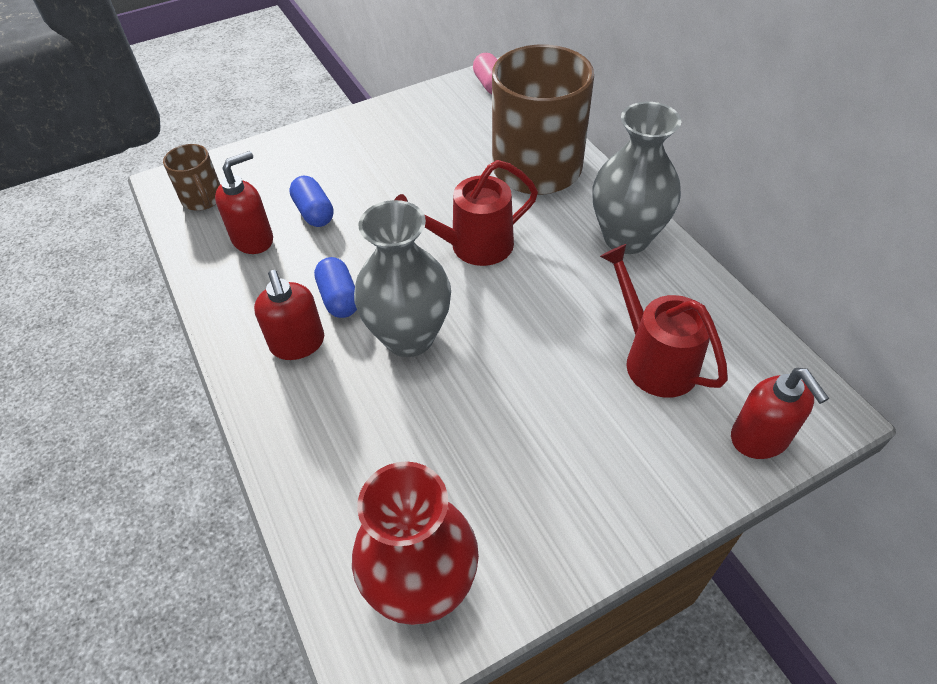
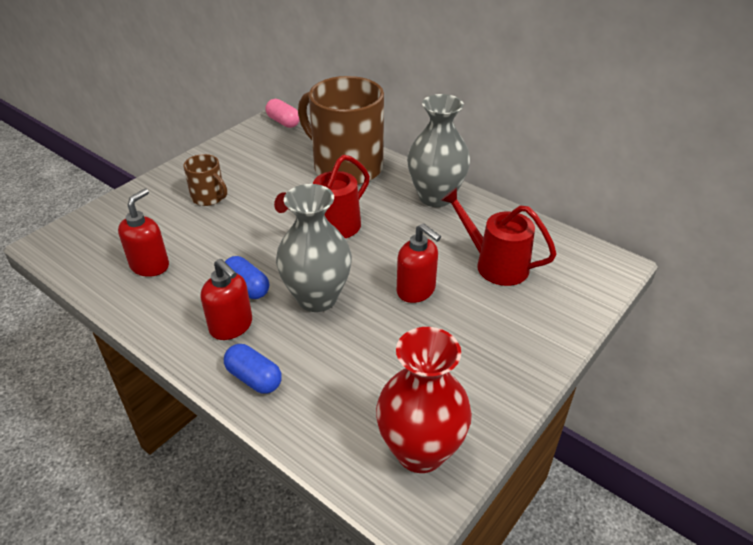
camera: 25 degrees left, 10 degrees down
brown mug [163,144,220,211] -> brown mug moved to [183,154,227,206]
blue capsule [289,176,334,227] -> blue capsule moved to [224,344,282,394]
red soap dispenser [731,368,829,459] -> red soap dispenser moved to [397,223,441,303]

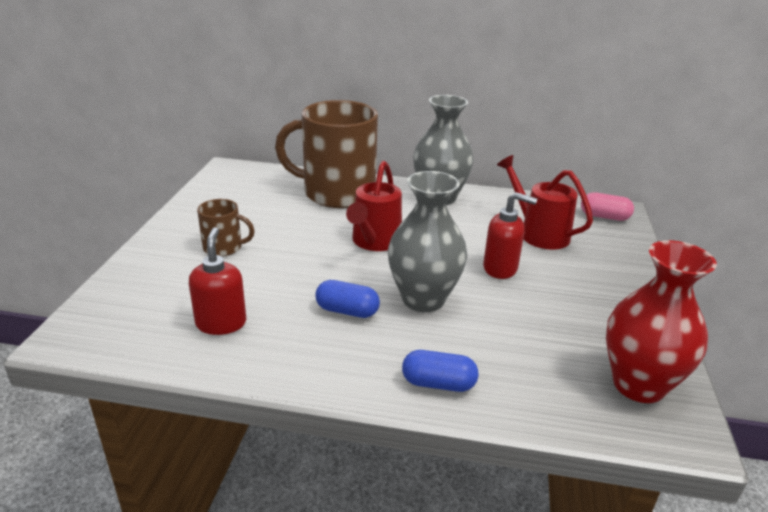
camera: 30 degrees left, 10 degrees down
red soap dispenser [201,259,252,340] -> none
pink capsule [265,99,300,128] -> pink capsule moved to [581,192,634,221]
red watering can [441,187,557,286] -> red watering can turned 45 degrees clockwise [497,155,593,250]

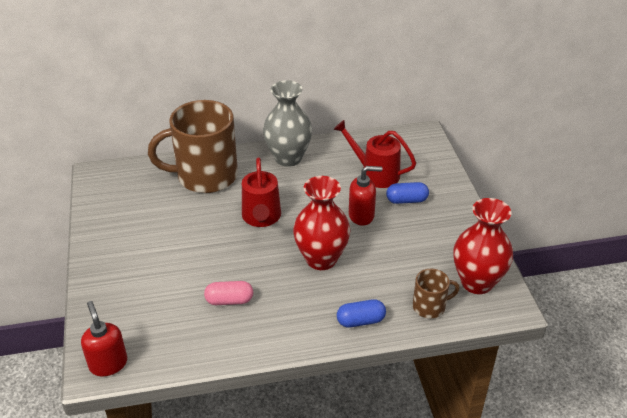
camera: 20 degrees left, 10 degrees up
red soap dispenser [189,227,246,335] -> red soap dispenser moved to [81,301,127,376]
brown mug [197,199,255,256] -> brown mug moved to [413,269,460,318]
blue capsule [315,280,380,318] -> blue capsule moved to [386,182,429,204]
grey vase [388,171,467,312] -> red vase [293,176,350,270]
pink capsule [581,192,634,221] -> pink capsule moved to [204,281,253,305]

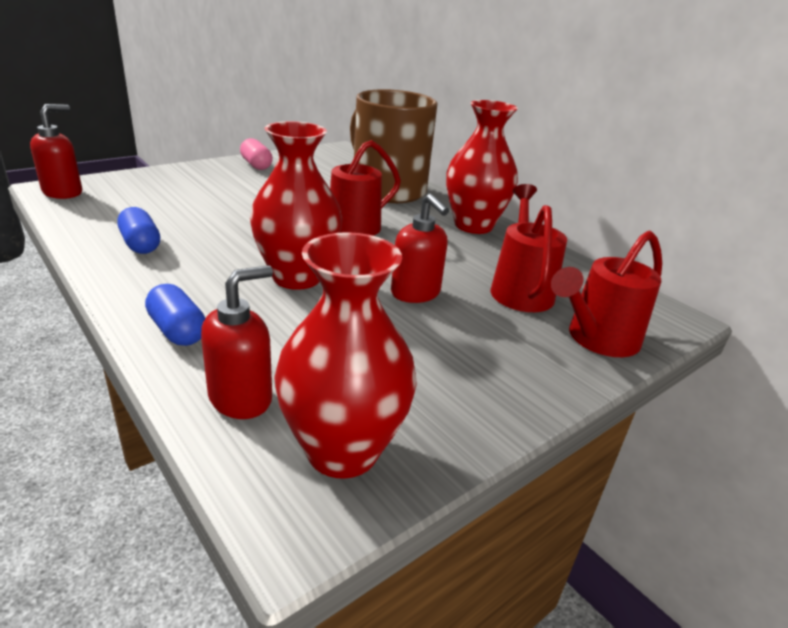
camera: 60 degrees right, 10 degrees down
pink capsule [204,281,253,305] -> pink capsule moved to [240,138,273,170]
grey vase [263,80,312,167] -> red vase [446,100,518,234]
blue capsule [386,182,429,204] -> blue capsule moved to [117,207,160,254]
brown mug [413,269,460,318] -> red soap dispenser [201,265,273,419]
none -> red watering can [551,230,662,357]

